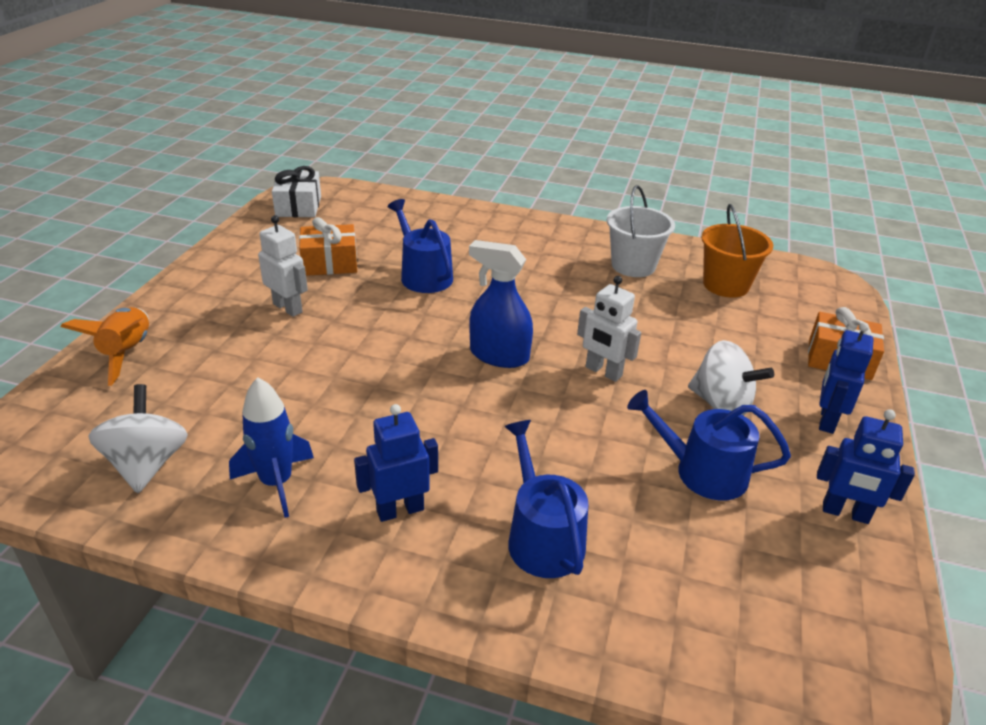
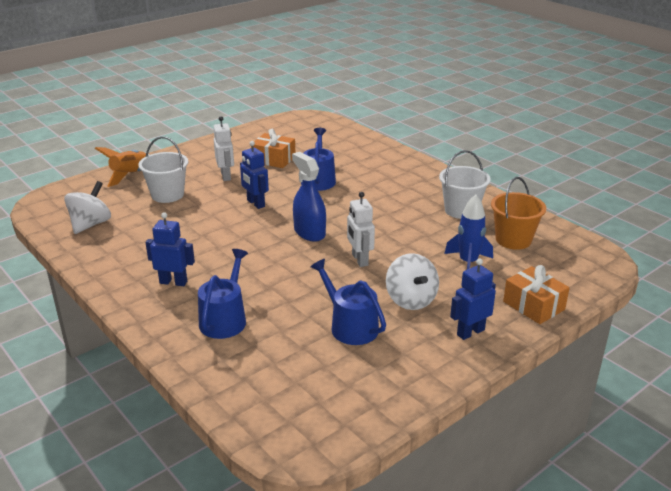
camera: 35 degrees right, 5 degrees down
blue rocket [229,377,314,518] -> blue rocket moved to [444,195,493,269]
white gift [272,166,321,217] -> none
blue robot [817,409,915,524] -> blue robot moved to [240,141,269,209]
none -> white bucket [138,136,188,203]

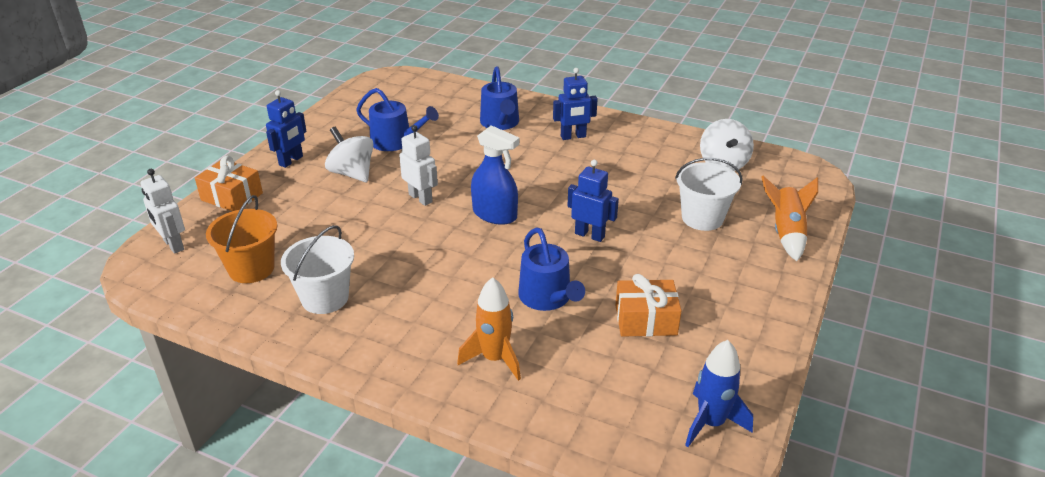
camera: 155 degrees right, 5 degrees up
white robot [213,116,234,181] -> white robot moved to [140,169,185,254]
blue rocket [444,195,493,269] -> blue rocket moved to [685,340,753,447]
none -> orange rocket [457,277,521,381]

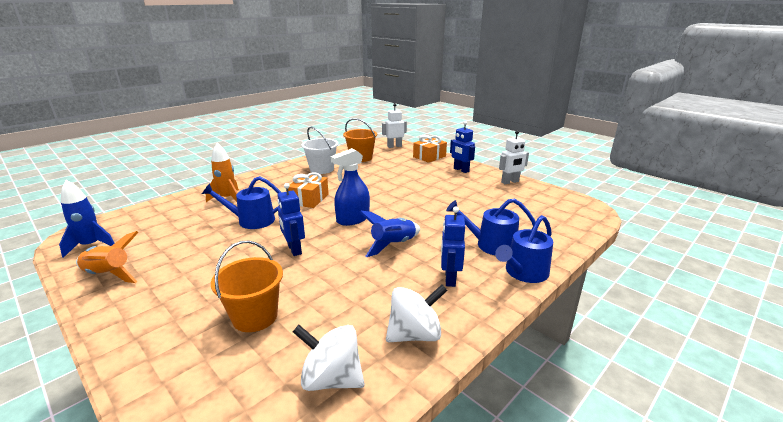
camera: 110 degrees right, 10 degrees down
white spinning top [325,127,373,182] -> white spinning top moved to [386,284,448,342]
blue watering can [356,88,439,151] -> blue watering can moved to [495,215,553,283]
white robot [399,125,438,206] -> white robot moved to [499,130,529,184]
blue robot [568,160,619,242] -> blue robot turned 105 degrees clockwise [277,183,305,256]
orange gift [616,274,682,337] -> orange gift moved to [288,172,329,208]
white bucket [675,158,743,231] -> orange bucket [211,241,283,332]
orange rocket [761,175,818,261] -> orange rocket moved to [76,231,139,283]
none -> blue rocket [360,210,420,257]

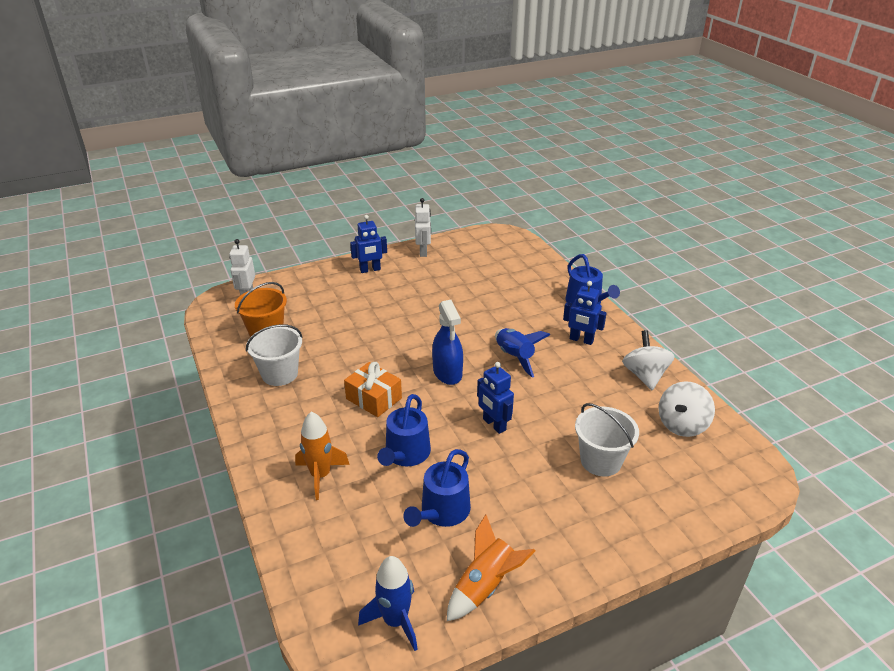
camera: 70 degrees left, 10 degrees up
orange bucket [211,241,283,332] -> white bucket [575,403,639,476]
blue robot [277,183,305,256] -> blue robot turned 60 degrees clockwise [477,362,514,434]
orange gift [413,135,447,163] -> none
blue watering can [446,198,536,255] -> blue watering can moved to [403,449,471,527]

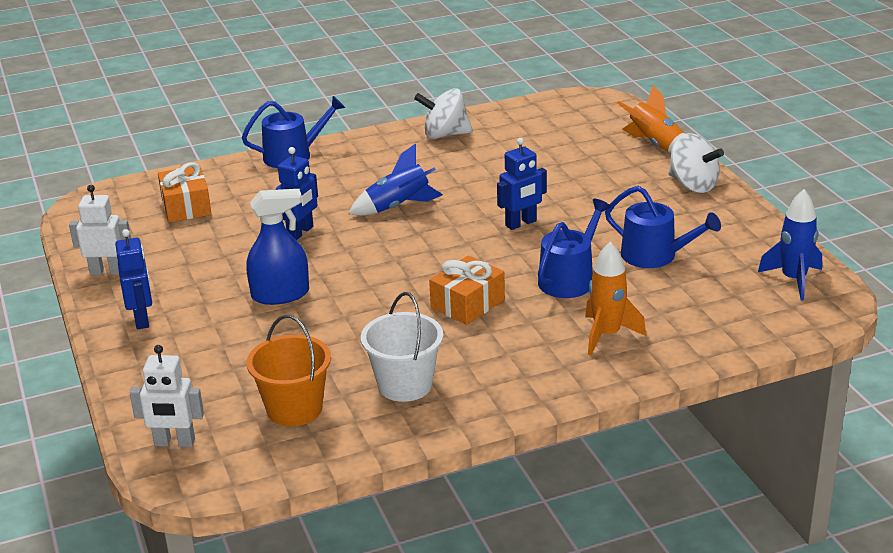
camera: 85 degrees left, 5 degrees down
blue watering can [377,394,431,466] -> blue watering can turned 75 degrees counterclockwise [538,199,611,298]
blue spray bottle [432,300,463,385] -> blue spray bottle moved to [246,189,309,305]
orange rocket [447,514,535,621] -> orange rocket moved to [617,85,685,153]
blue robot [563,281,607,345] -> blue robot moved to [276,147,318,240]
white bucket [575,403,639,476] -> none
white spinning top [659,381,715,437] -> white spinning top moved to [669,133,724,193]
none -> orange gift [158,162,212,222]

